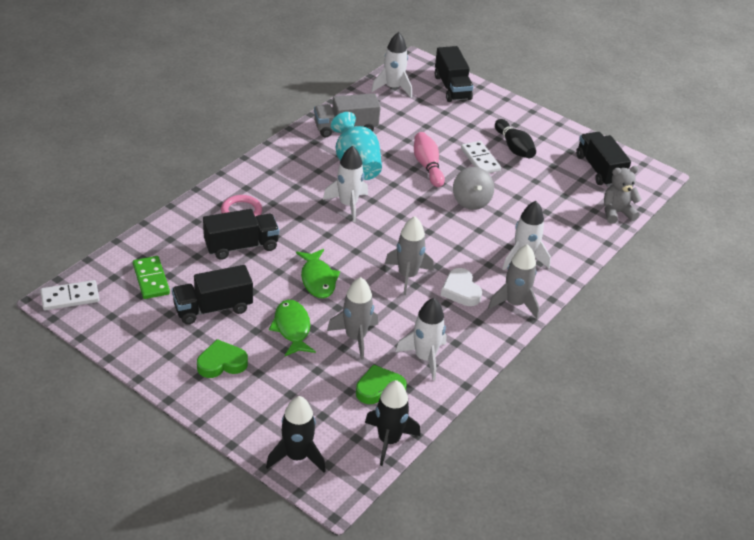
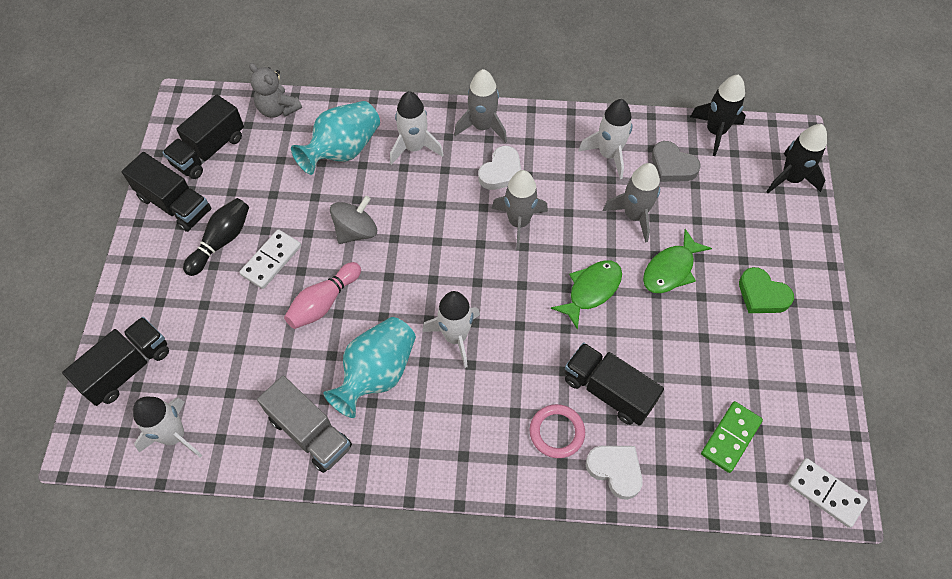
camera: 120 degrees left, 20 degrees up
black truck [172,265,253,325] -> black truck moved to [122,152,211,232]
green heart [356,364,407,404] -> grey heart [652,141,700,182]
none -> turquoise vase [291,101,380,175]
none -> white heart [586,446,643,500]

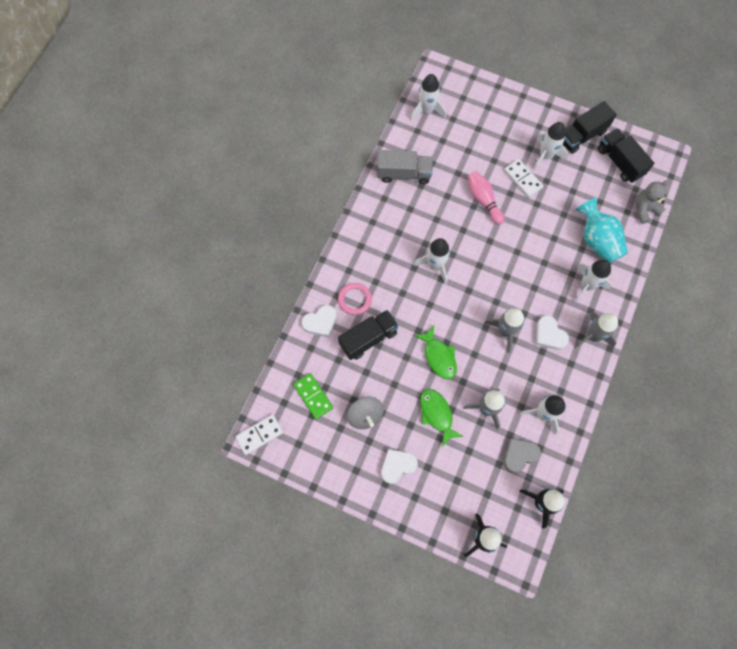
camera: 110 degrees right, 10 degrees up
black truck [62,317,169,406] -> none
black bowling pin [183,198,249,276] -> white rocket [533,122,568,170]
grey truck [257,376,352,473] -> grey truck turned 150 degrees counterclockwise [377,150,433,184]
turquoise vase [323,317,416,418] -> none
grey spinning top [330,196,377,244] -> grey spinning top moved to [347,397,384,429]
green heart [739,267,794,313] -> white heart [381,449,418,484]

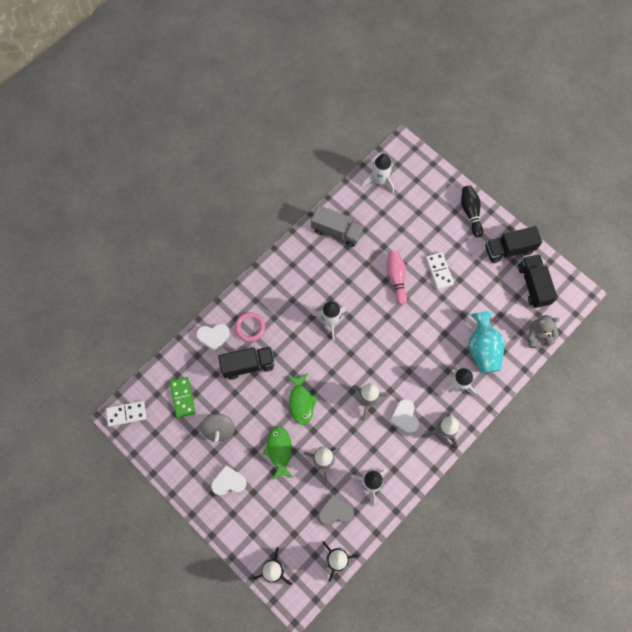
camera: 20 degrees right, 0 degrees up
white rocket [533,122,568,170] -> none
none -> black bowling pin [461,185,483,238]

